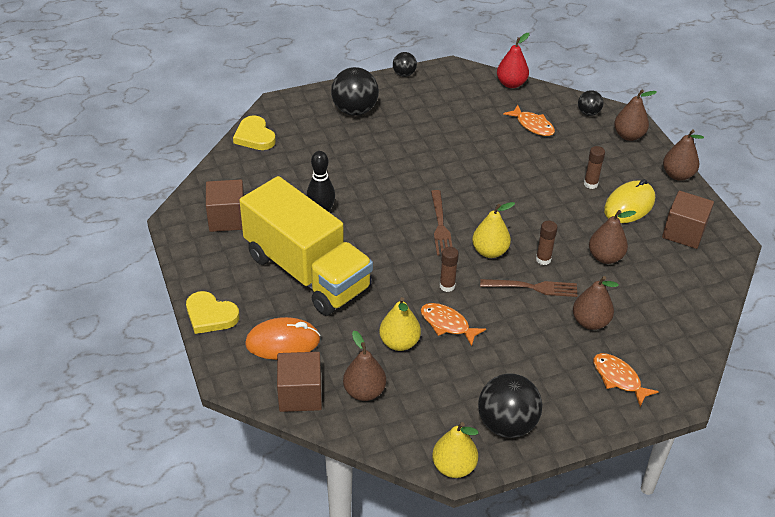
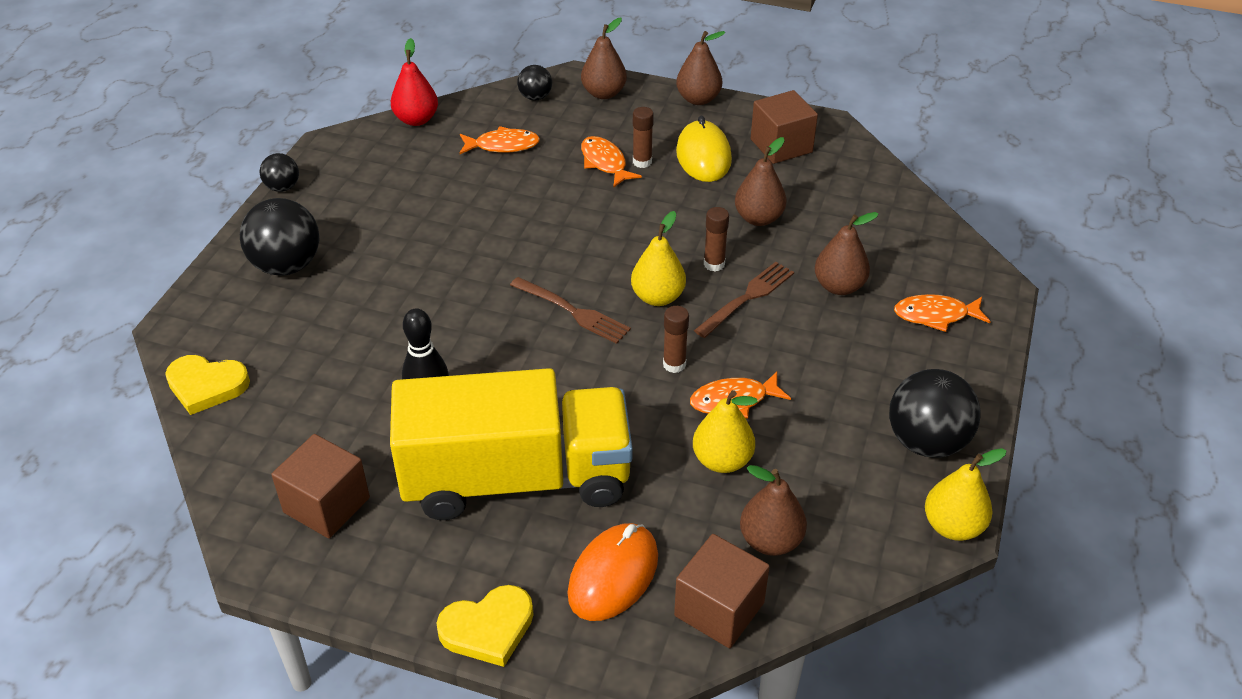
camera: 50 degrees left, 0 degrees up
none -> orange fish [581,136,642,188]

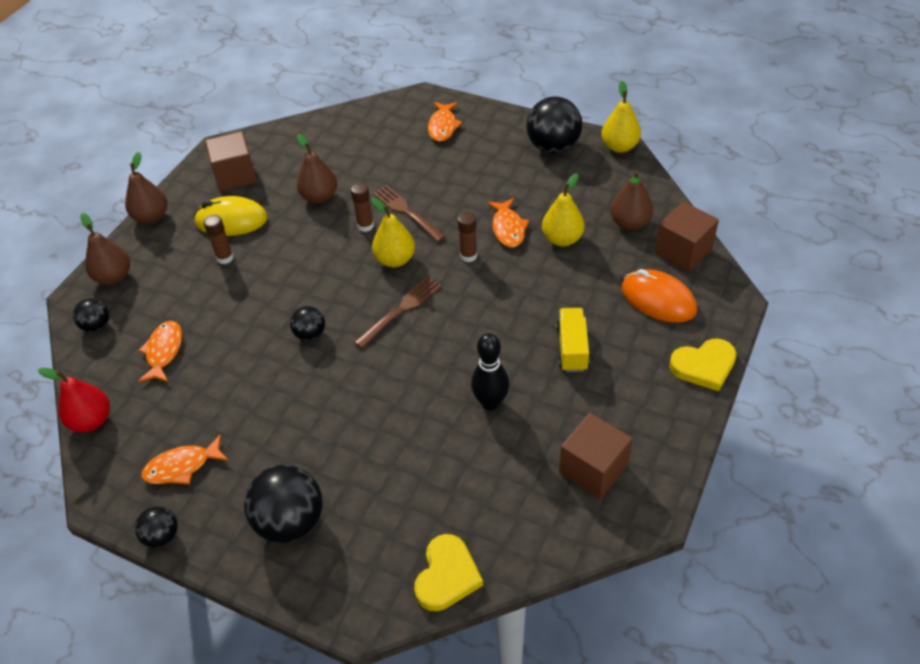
camera: 80 degrees left, 5 degrees up
yellow truck [390,368,633,520] -> yellow truck [556,308,589,372], size x0.40
yellow heart [436,585,534,667] -> yellow heart turned 90 degrees clockwise [669,338,737,391]
orange fish [581,136,642,188] -> orange fish moved to [141,434,229,484]
brown pear [815,212,878,295] -> none
none -> black ball [290,306,325,341]

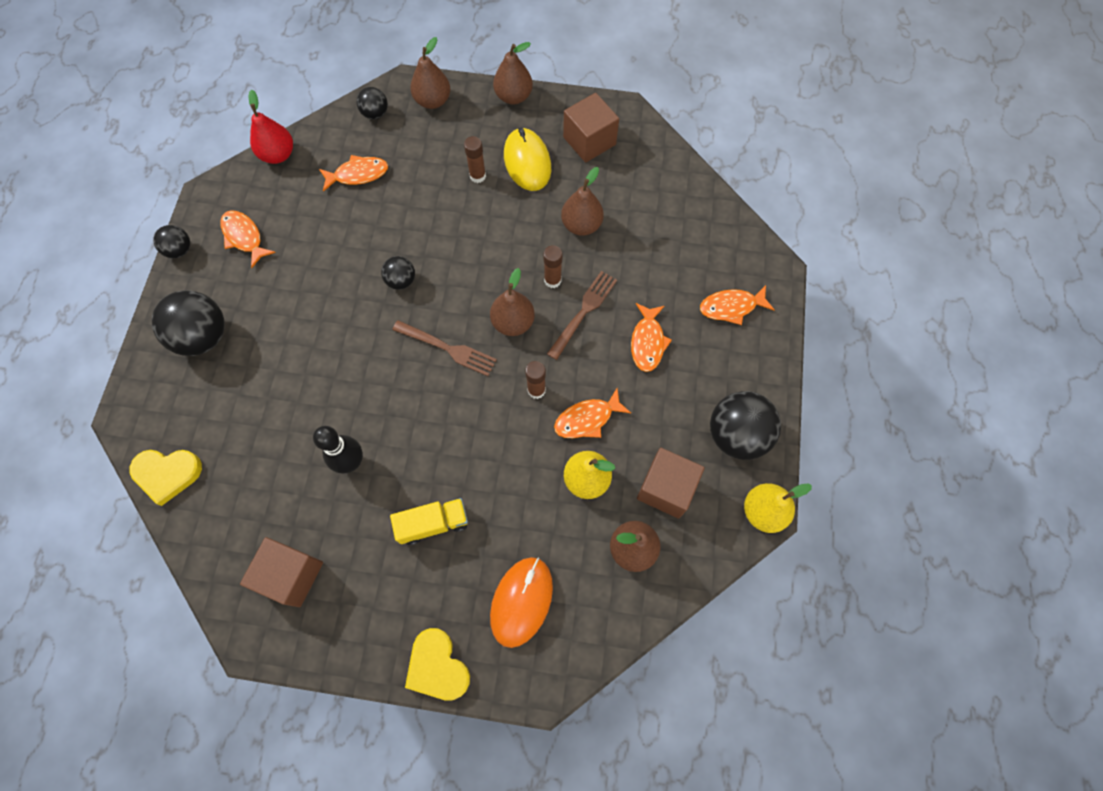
camera: 70 degrees right, 20 degrees up
yellow pear [371,197,415,267] -> brown pear [490,268,535,336]
brown cube [655,202,719,272] -> brown cube moved to [637,448,705,518]
none -> orange fish [631,303,672,372]

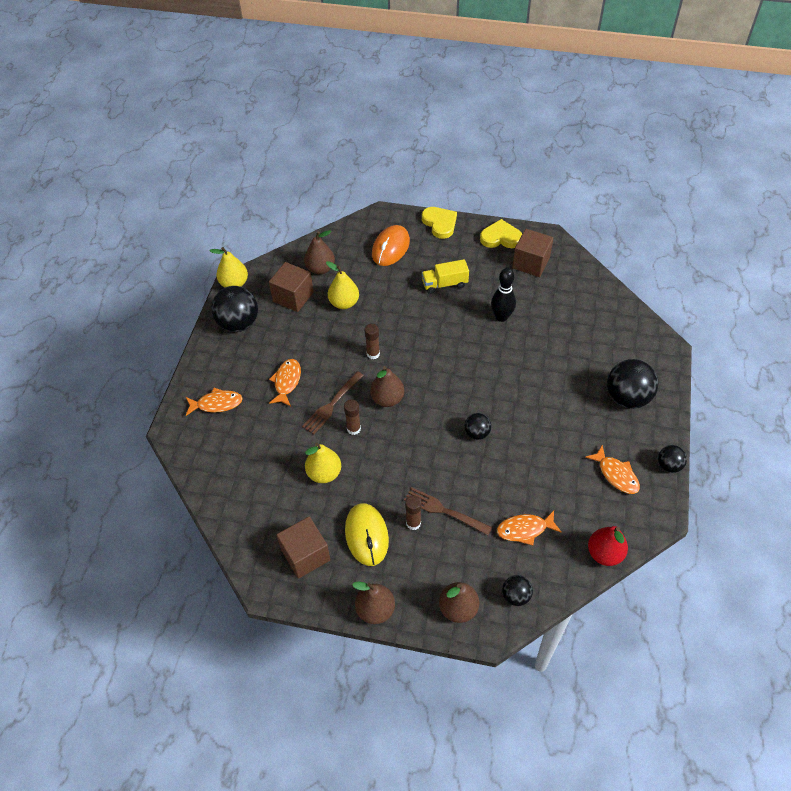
camera: 175 degrees left, 15 degrees down
yellow heart [129,450,202,506] -> yellow heart moved to [480,219,522,248]
brown fork [392,320,497,376] -> brown fork moved to [404,487,492,535]
orange fish [554,388,631,438] -> none
brown pear [561,167,604,236] -> yellow pear [305,443,341,483]

